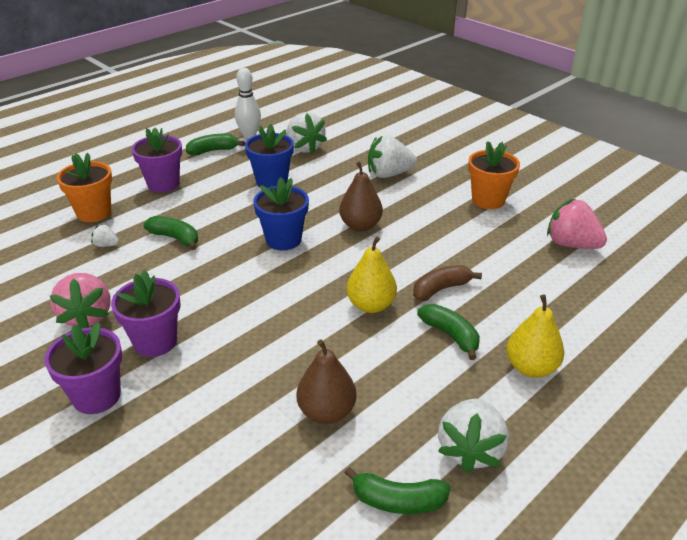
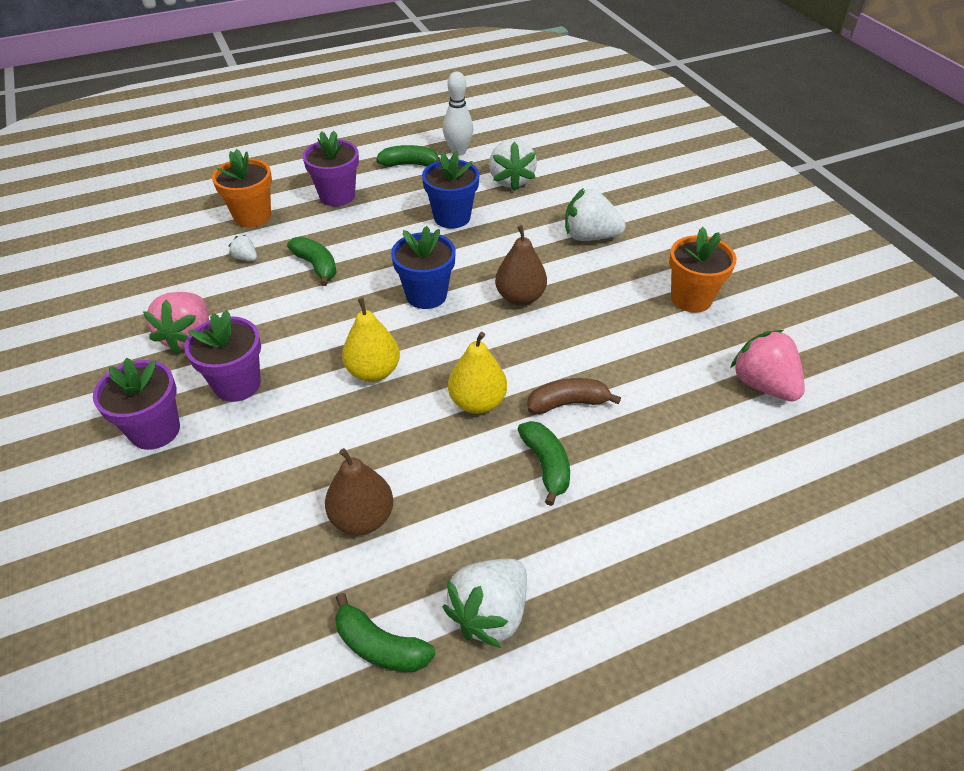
camera: 20 degrees right, 10 degrees up
yellow pear [506,295,564,378] -> yellow pear moved to [342,298,400,382]

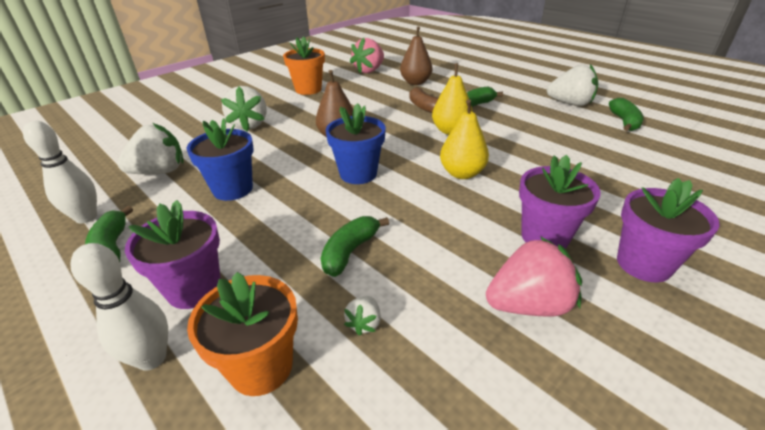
camera: 110 degrees left, 10 degrees down
brown pear [325,448,393,535] -> brown pear moved to [400,26,432,85]
none -> white bowling pin [70,243,168,371]

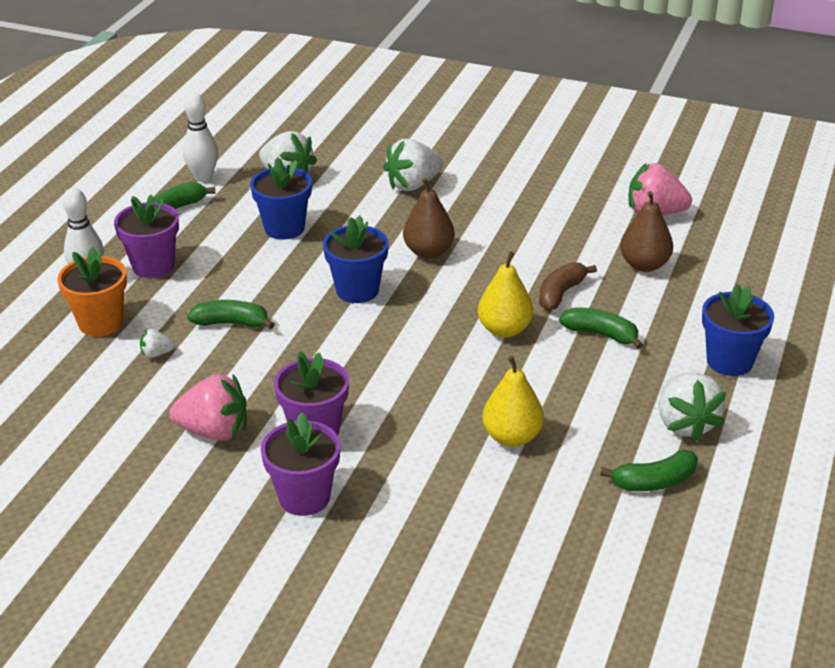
camera: 65 degrees right, 0 degrees up
orange flower pot [283,36,325,95] -> none
yellow pear [440,99,489,179] -> yellow pear moved to [482,356,544,447]
pink strawberry [486,236,582,316] -> pink strawberry turned 45 degrees counterclockwise [170,374,247,441]
none -> blue flower pot [702,284,774,376]

